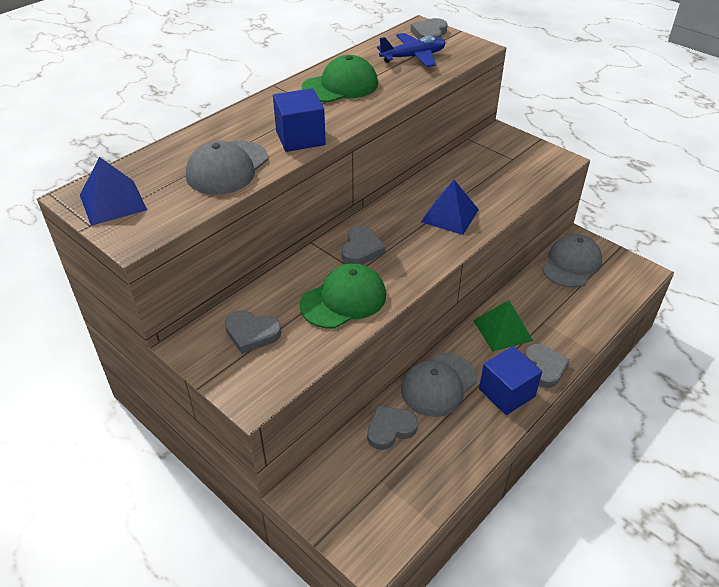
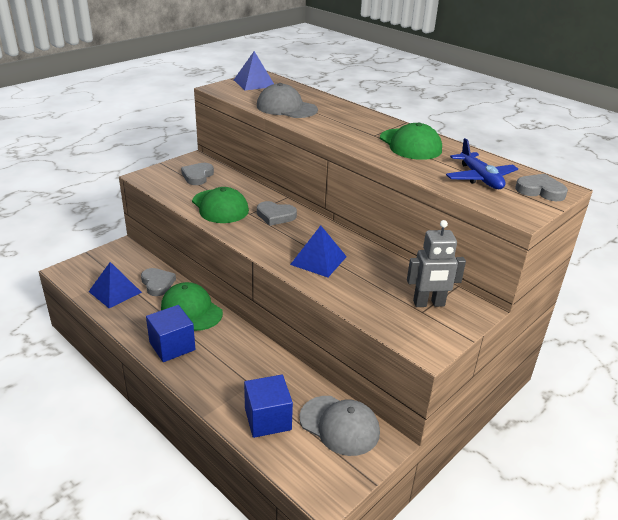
camera: 90 degrees right, 10 degrees down
blue cube [273,88,326,152] -> blue cube moved to [244,375,293,438]
grey cap [401,353,477,417] -> green cap [161,282,223,331]
green pyramid [473,300,533,352] -> none
grey heart [525,344,570,388] -> none
none -> blue pyramid [89,262,142,308]
none -> grey robot [407,220,466,307]

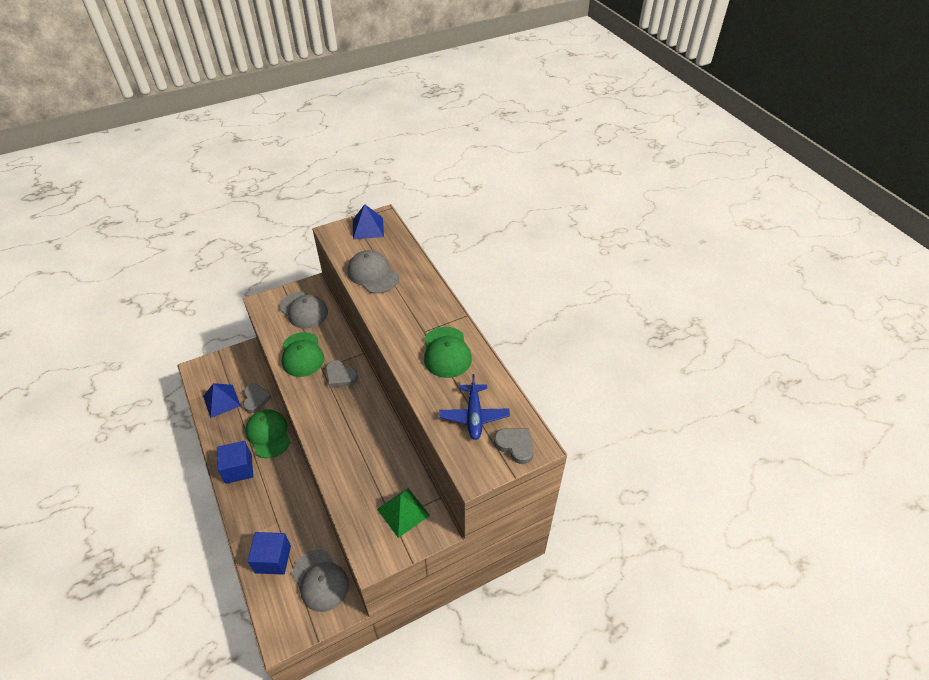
camera: 20 degrees right, 15 degrees up
grey heart [181,163,214,185] -> grey cap [279,292,328,329]
blue pyramid [290,226,347,277] -> none
grey robot [407,220,466,307] -> green pyramid [377,488,430,538]

